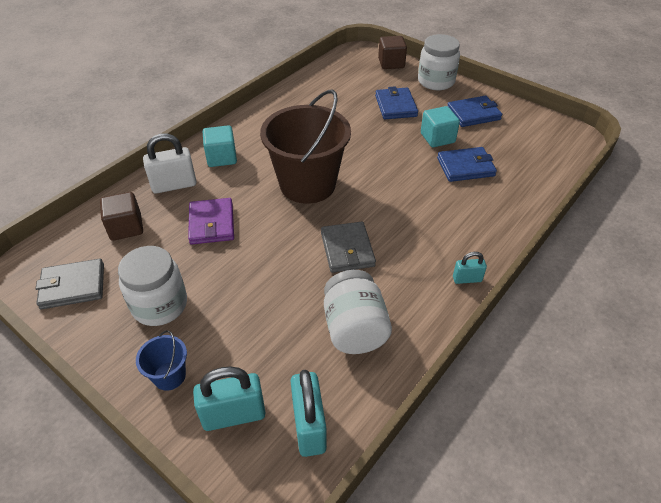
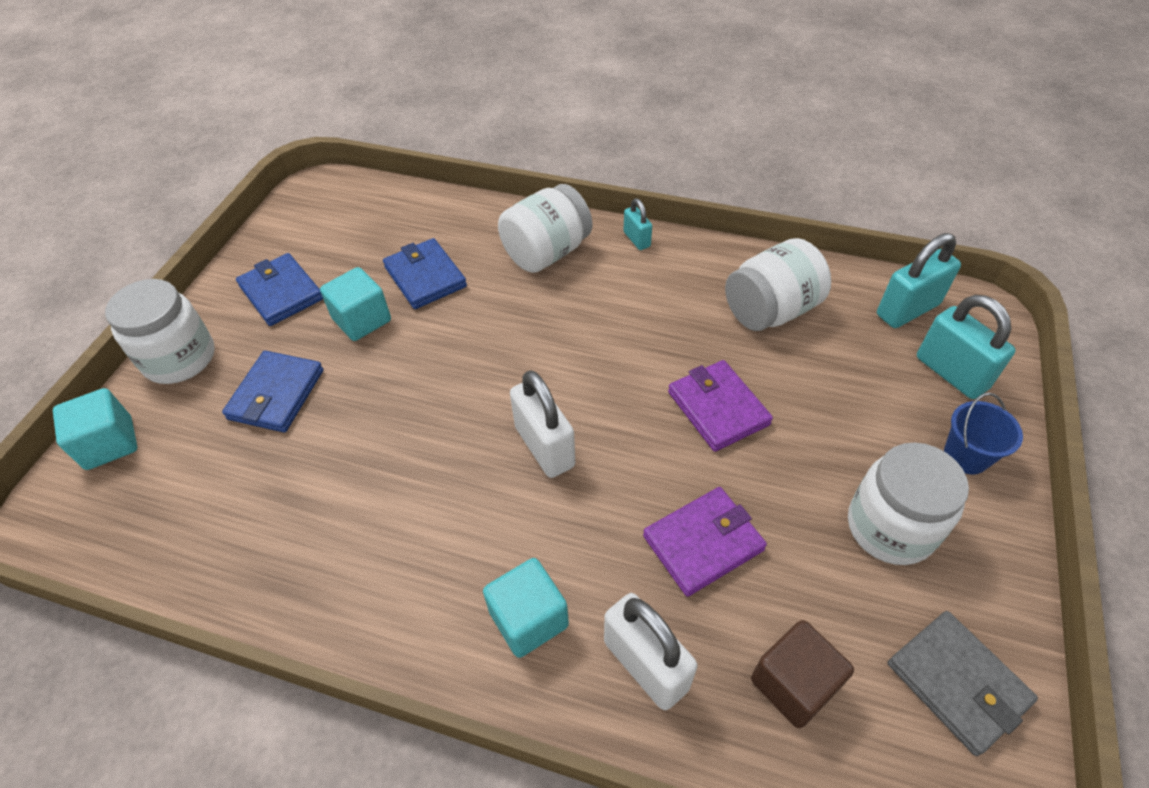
camera: 110 degrees left, 5 degrees up
brown bucket [260,90,351,204] -> white padlock [510,370,575,478]
grey wallet [321,222,376,273] -> none
blue wallet [375,86,418,119] -> blue wallet turned 45 degrees counterclockwise [222,351,323,432]
brown cube [378,36,407,69] -> turquoise cube [53,388,137,470]
none -> white jar [498,184,592,273]
none -> purple wallet [668,360,773,452]

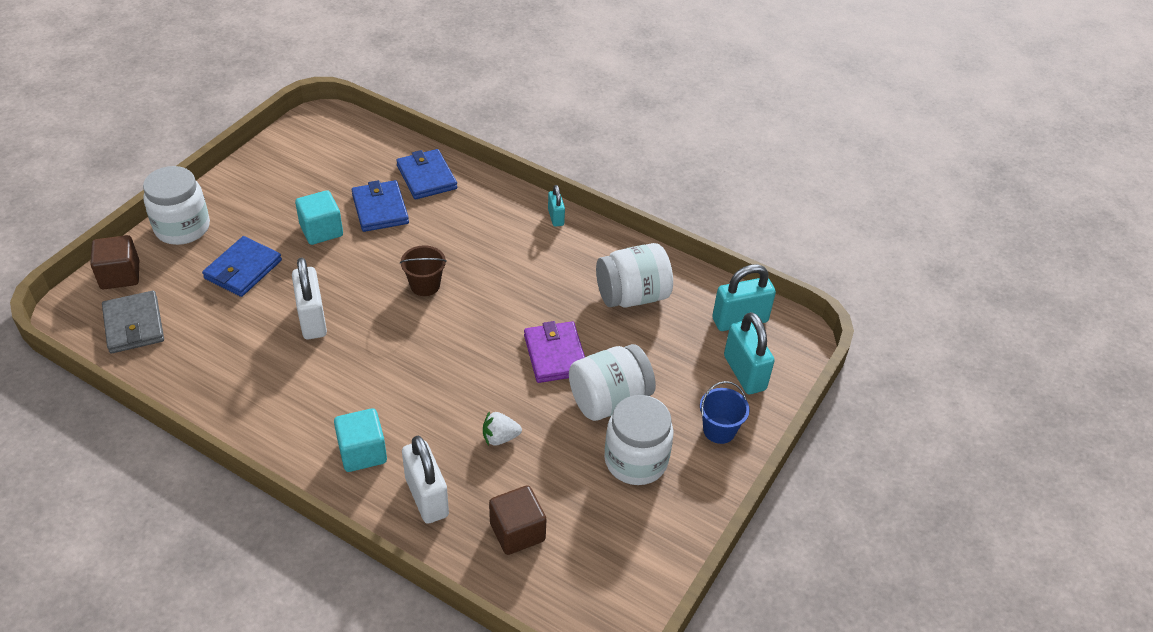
camera: 10 degrees right, 5 degrees down
turquoise cube [53,388,137,470] -> brown cube [90,235,139,289]
blue wallet [236,253,323,326] -> blue wallet moved to [396,149,457,200]
white jar [498,184,592,273] -> white jar moved to [569,344,656,421]
white padlock [510,370,575,478] -> white padlock moved to [292,258,327,340]
purple wallet [643,487,767,597] -> white strawberry [483,411,522,446]
grey wallet [888,611,1038,756] -> grey wallet moved to [102,291,164,353]
none -> brown bucket [400,245,447,296]

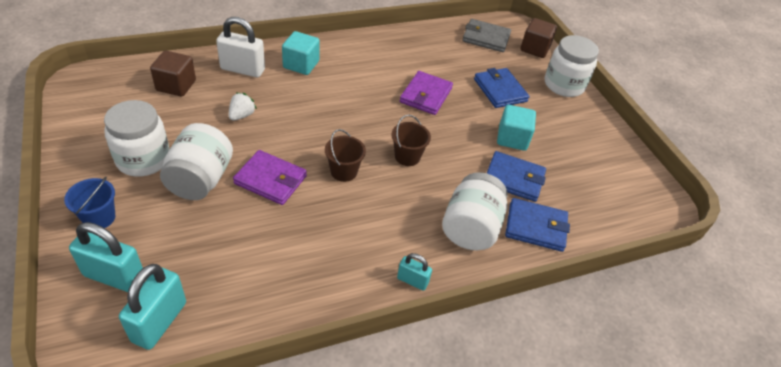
camera: 125 degrees right, 0 degrees up
white padlock [292,258,327,340] -> purple wallet [400,71,453,115]
white jar [596,243,673,307] -> white jar moved to [442,172,507,250]
none -> brown bucket [325,129,366,182]

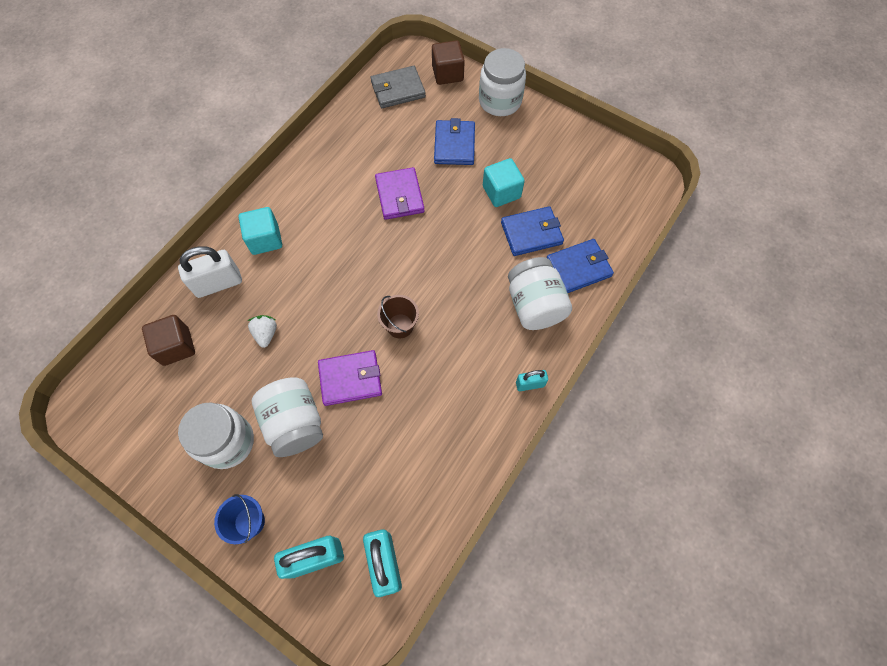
camera: 30 degrees left, 20 degrees up
brown bucket [391,115,431,166] -> none
blue wallet [474,68,530,108] -> blue wallet turned 60 degrees clockwise [434,118,475,165]

